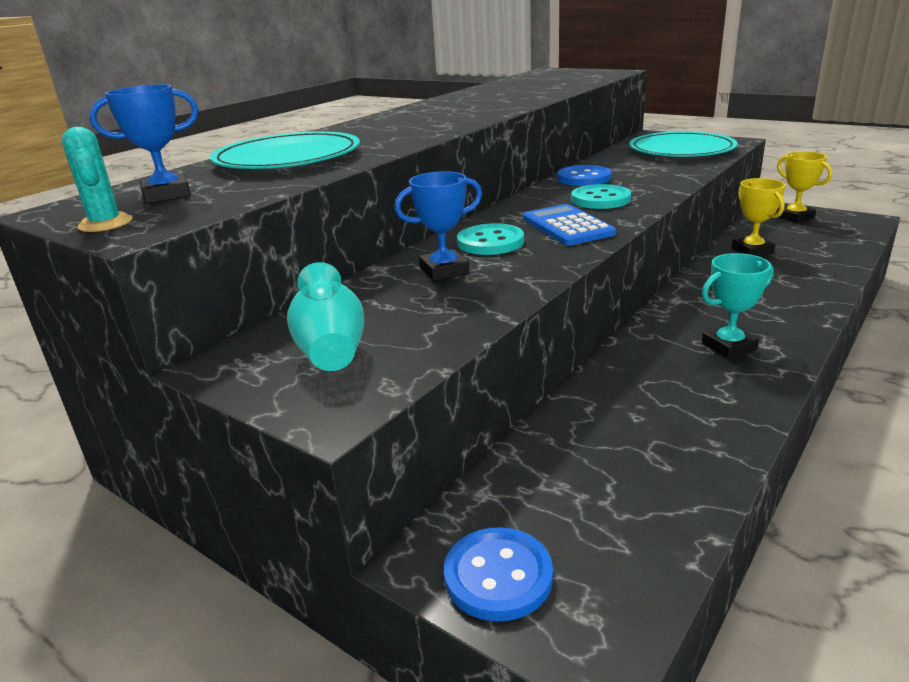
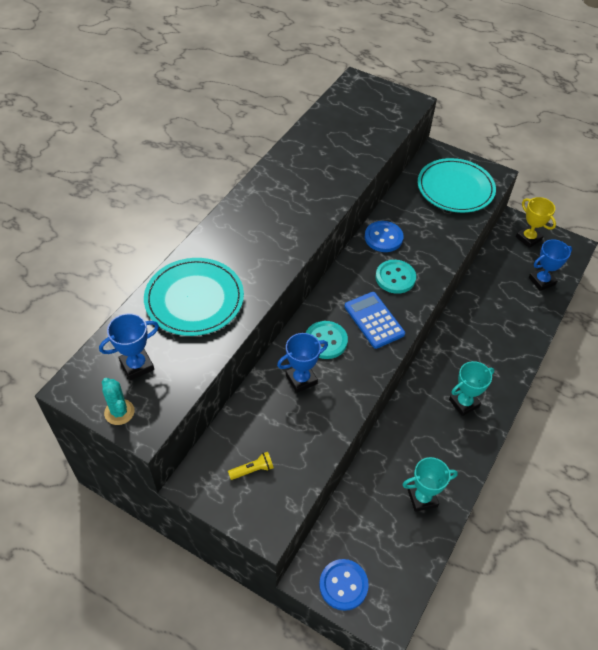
camera: 10 degrees left, 25 degrees up
turquoise vase [287,262,364,371] -> yellow flashlight [228,452,274,480]
yellow trophy [732,178,786,256] -> none
none -> turquoise trophy [402,457,458,512]
none -> blue trophy [529,239,572,291]

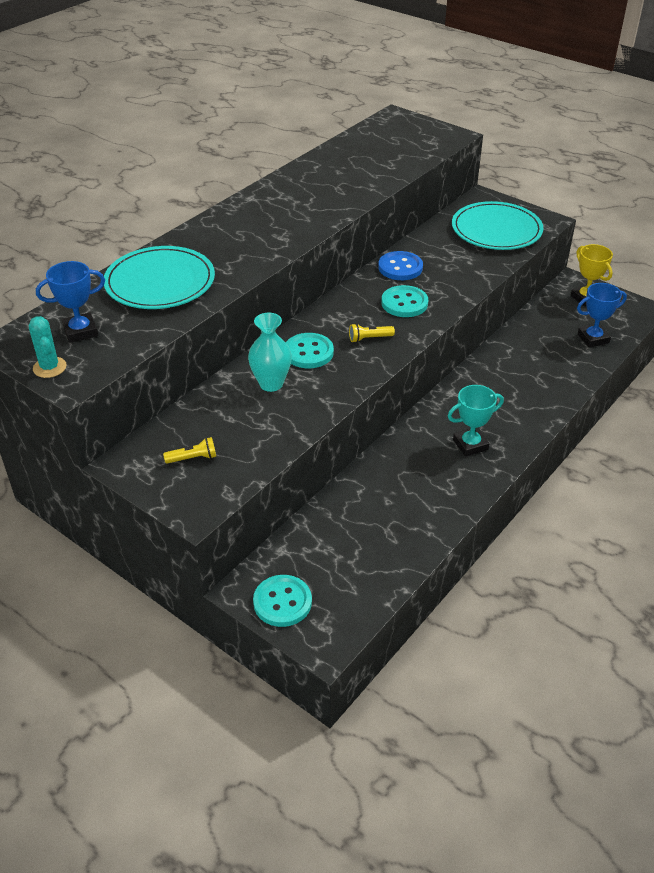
camera: 10 degrees right, 10 degrees down
blue trophy [277,333,328,393] -> turquoise vase [248,313,292,392]
blue button [319,559,369,611] -> turquoise button [253,575,312,627]
blue calculator [344,292,405,349] -> yellow flashlight [349,323,395,343]
turquoise trophy [402,457,458,512] -> none

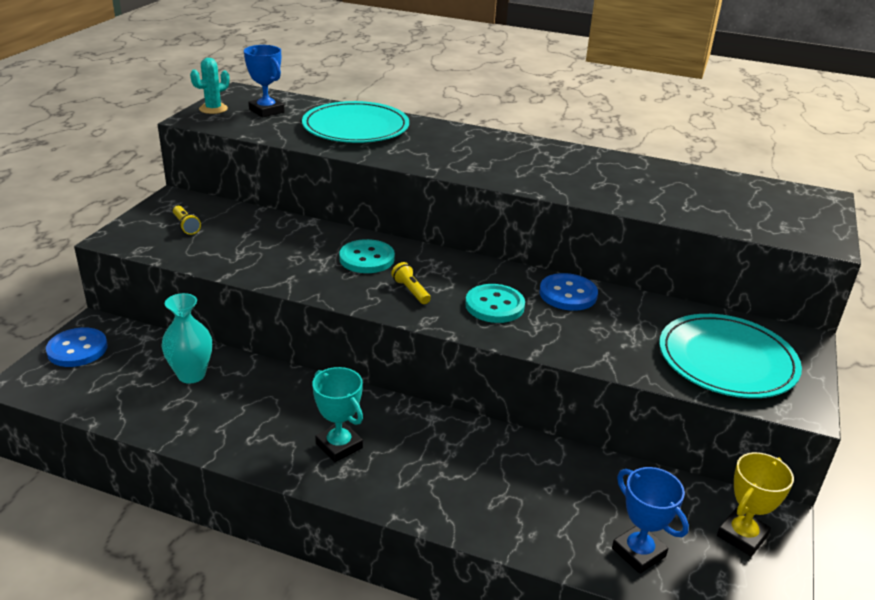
camera: 70 degrees right, 10 degrees down
turquoise vase [248,313,292,392] -> turquoise vase moved to [161,293,212,384]
turquoise button [253,575,312,627] -> blue button [46,327,108,367]

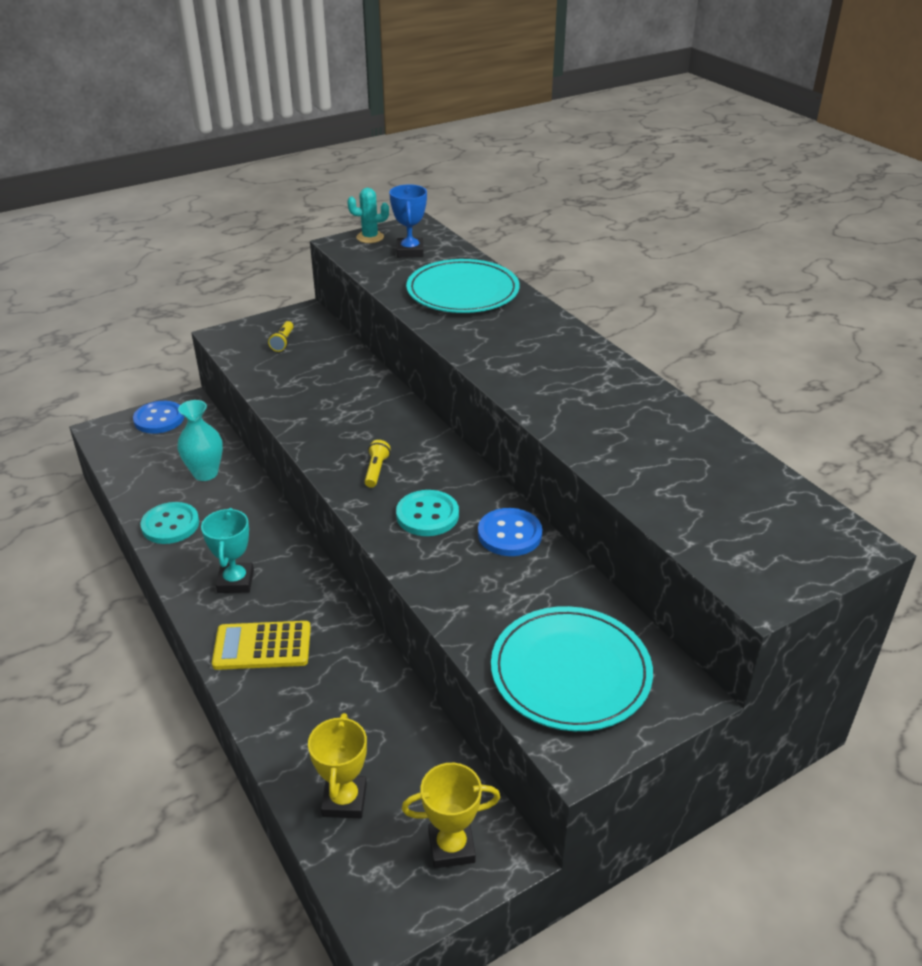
camera: 40 degrees right, 5 degrees up
turquoise button [339,239,395,273] -> turquoise button moved to [140,502,199,544]
blue trophy [612,467,689,574] -> yellow trophy [308,713,367,818]
none -> yellow calculator [212,621,311,670]

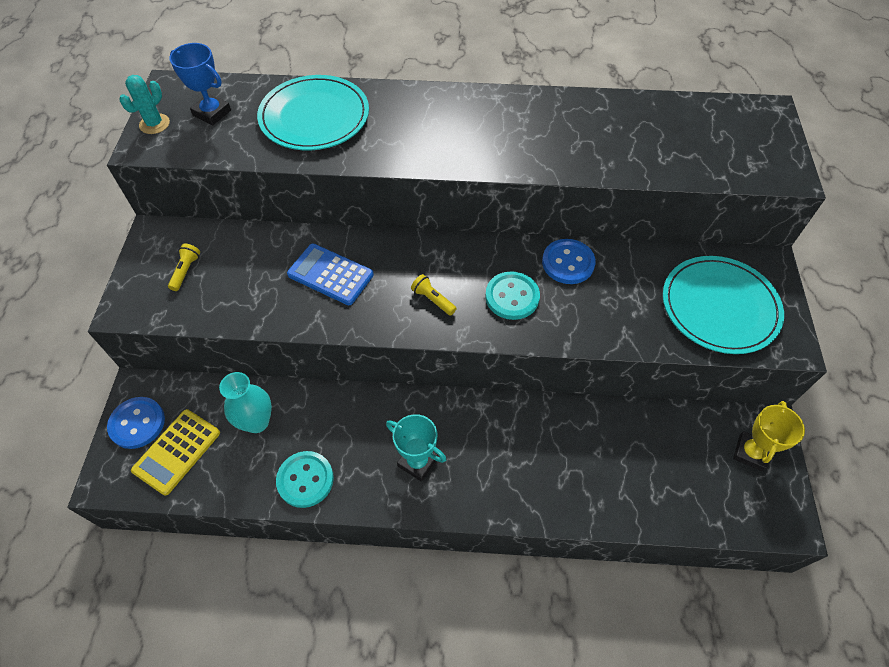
camera: 55 degrees left, 20 degrees up
yellow calculator [212,621,311,670] -> yellow calculator moved to [131,409,220,496]
yellow flashlight [268,321,294,352] -> yellow flashlight turned 120 degrees counterclockwise [168,244,200,291]
yellow trophy [308,713,367,818] -> none
none -> blue calculator [287,243,374,305]

